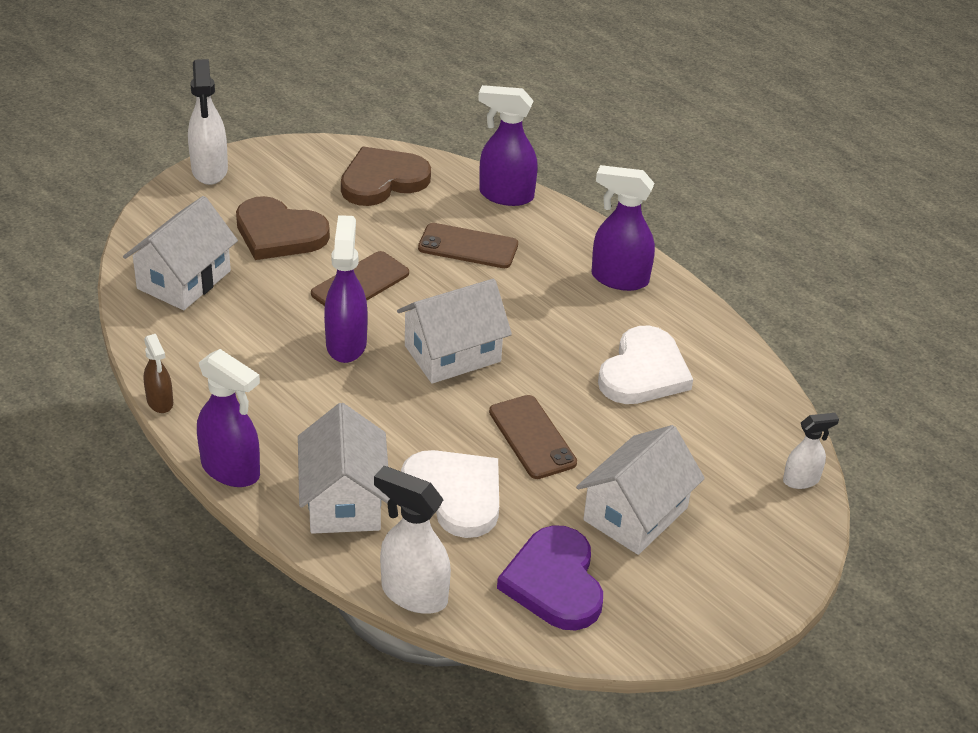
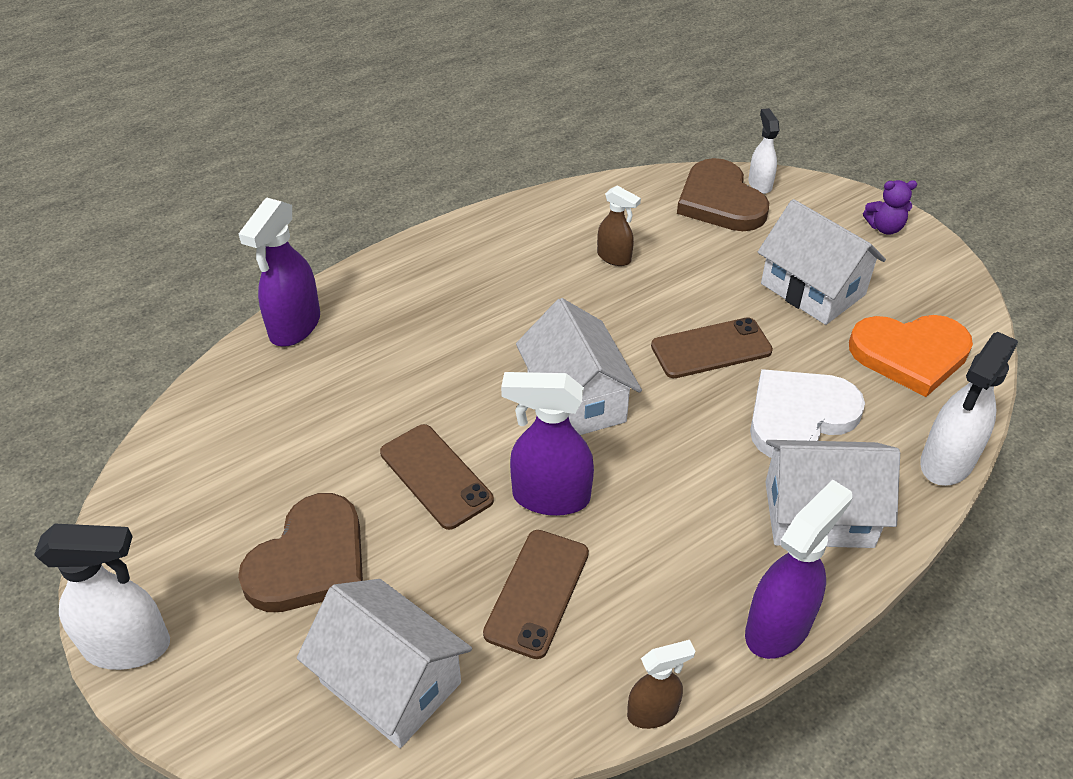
camera: 80 degrees left, 5 degrees up
brown heart [341,147,431,206] -> brown heart moved to [677,158,769,231]
brown phone [418,223,518,268] -> brown phone moved to [483,530,589,659]
purple heart [497,525,603,630] -> orange heart [849,315,973,397]
purple spray bottle [591,165,655,291] -> none
white heart [598,326,693,404] -> brown spray bottle [597,186,641,266]
none -> purple teddy bear [863,180,917,235]

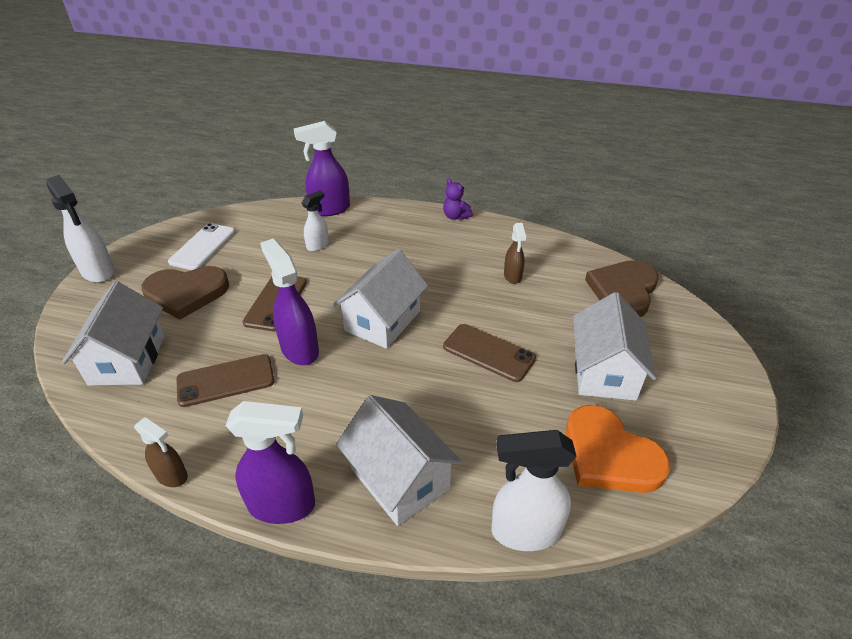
camera: 50 degrees right, 5 degrees down
white spray bottle [748,108,780,194] -> white spray bottle moved to [302,190,329,252]
white heart [750,369,865,458] -> none
purple teddy bear [863,180,917,235] -> purple teddy bear moved to [443,178,473,220]
none -> white phone [168,223,235,270]

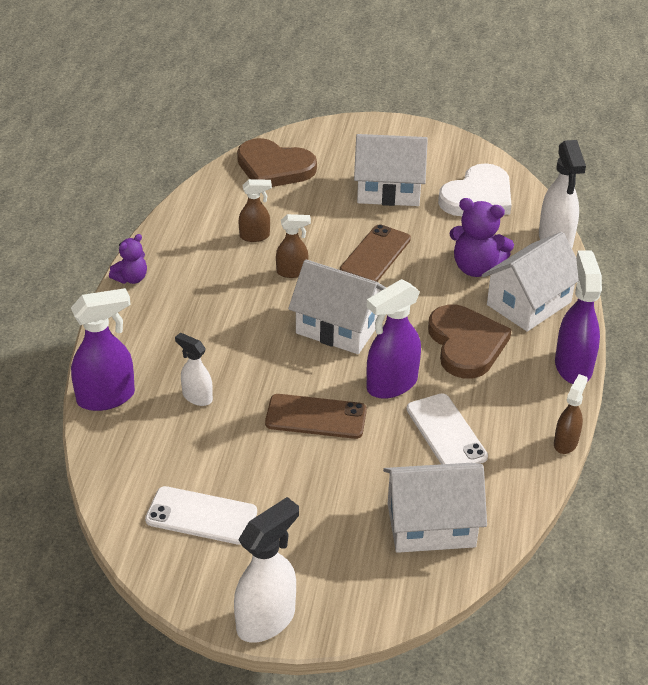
camera: 95 degrees left, 0 degrees up
brown heart [142,266,229,320] -> brown heart moved to [428,304,512,378]
brown phone [176,354,274,407] -> white phone [406,393,488,464]
purple spray bottle [294,121,350,216] -> purple spray bottle turned 90 degrees counterclockwise [71,288,135,411]
orange heart [566,405,670,493] -> white heart [438,163,511,216]
none -> brown spray bottle [276,214,311,278]
none -> purple teddy bear [450,198,514,277]

